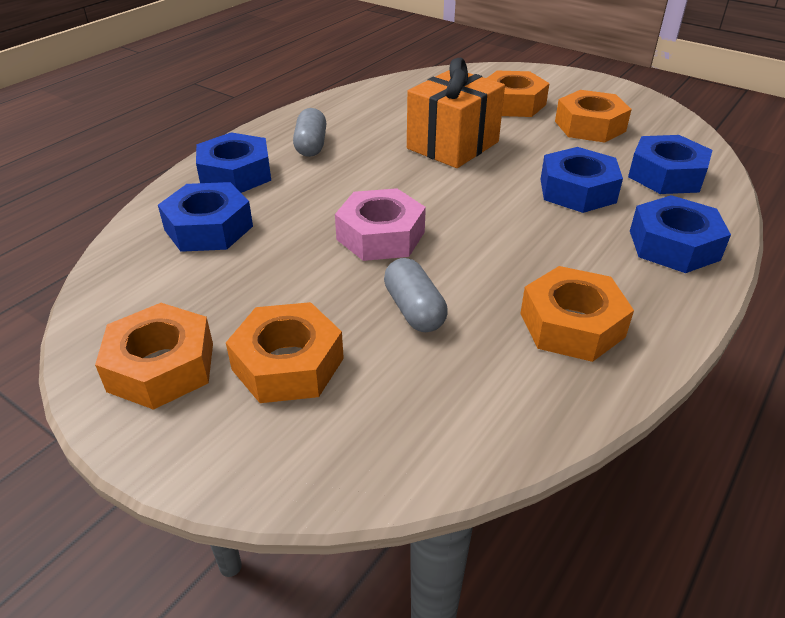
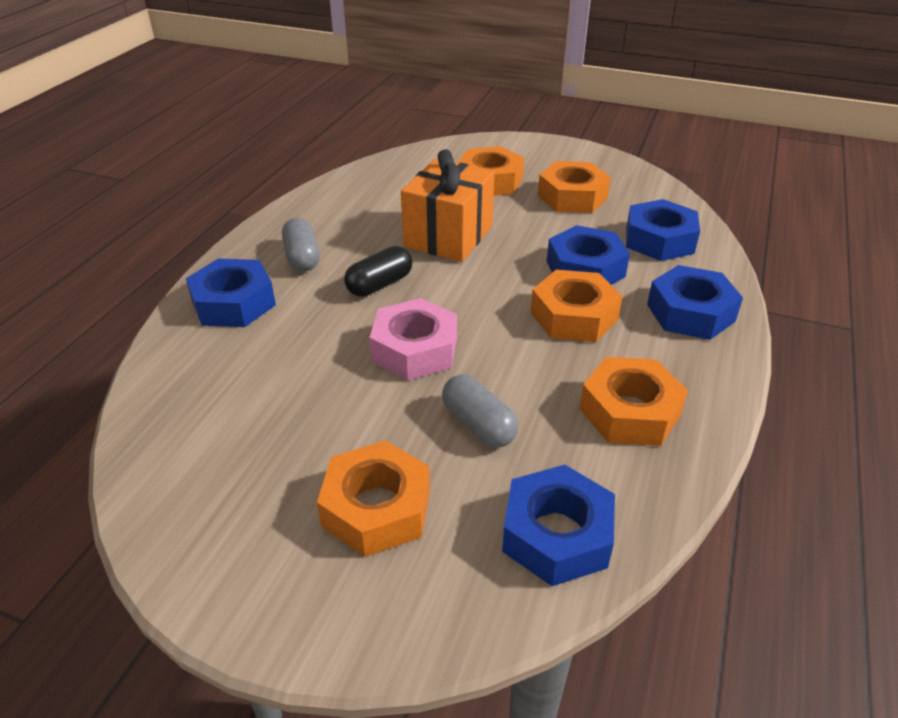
camera: 15 degrees left, 0 degrees up
orange nut [95,303,213,410] -> orange nut moved to [531,270,622,342]
blue nut [158,182,253,252] -> blue nut moved to [502,465,615,586]
none -> black capsule [344,246,412,297]

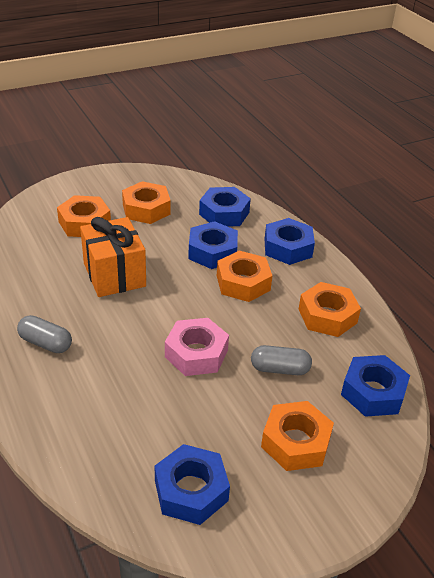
camera: 50 degrees left, 0 degrees up
blue nut [186,259,276,327] -> blue nut moved to [155,444,230,525]
black capsule [344,246,412,297] -> none

